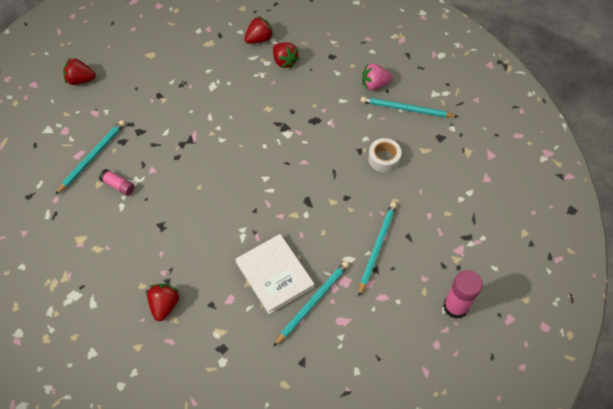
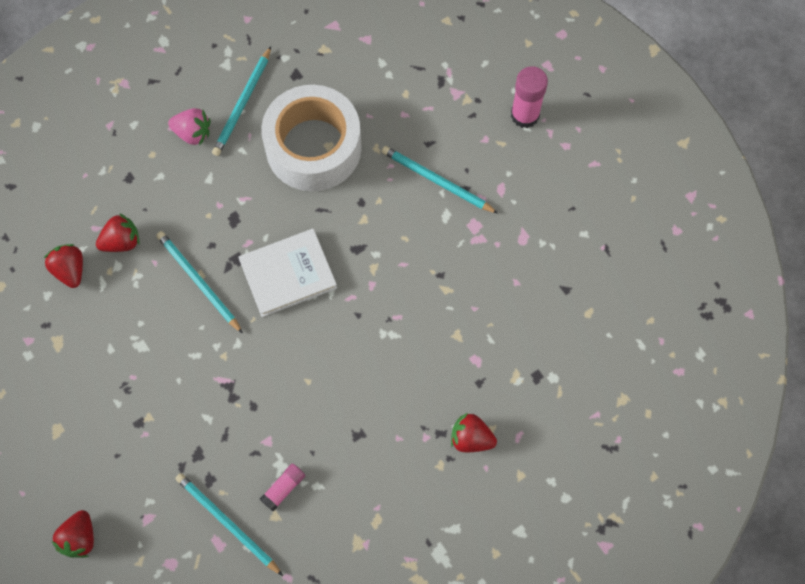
camera: 80 degrees left, 10 degrees up
white book [235,234,315,314] -> white book moved to [238,229,337,317]
turquoise pencil [273,261,349,347] -> turquoise pencil moved to [156,231,243,333]
pink strawberry [362,64,393,90] -> pink strawberry turned 75 degrees counterclockwise [168,108,211,146]
white tape [368,138,402,173] -> white tape [261,85,362,191], size x2.32

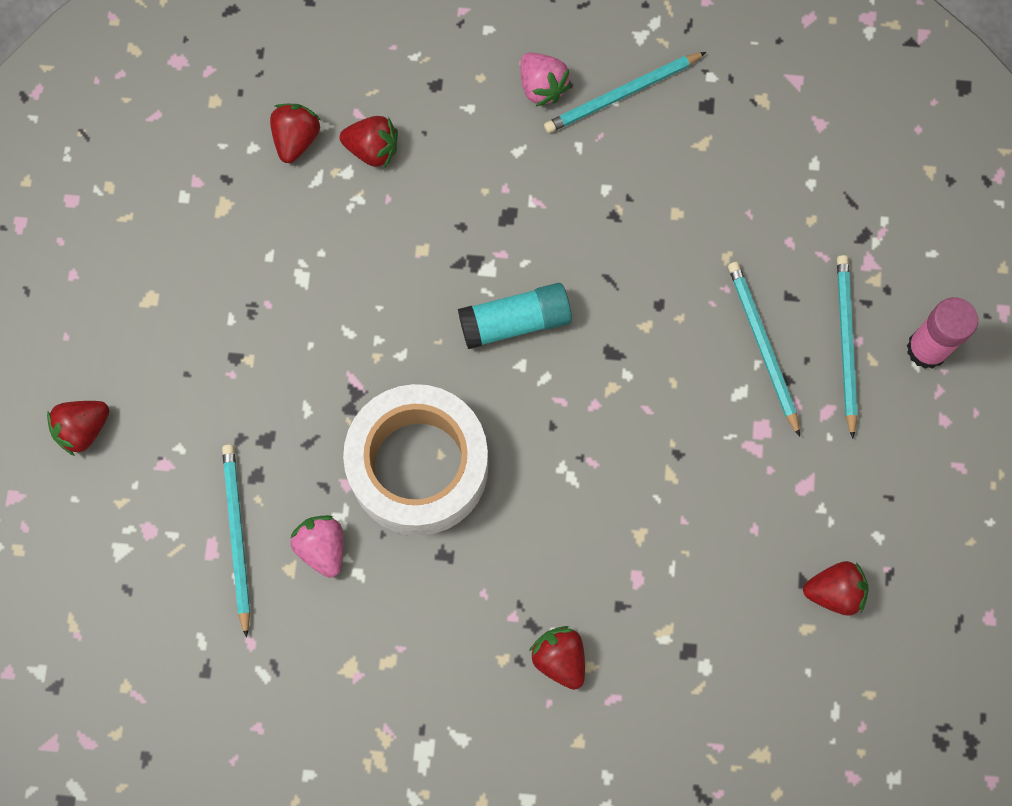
camera: 40 degrees right, 5 degrees up
turquoise pencil [156,231,243,333] -> turquoise pencil moved to [837,255,858,439]
white book [238,229,337,317] -> turquoise glue stick [458,283,572,349]
pink glue stick [260,463,305,511] -> pink strawberry [290,515,343,578]
white tape [261,85,362,191] -> white tape moved to [343,384,488,536]
none -> red strawberry [803,561,869,616]

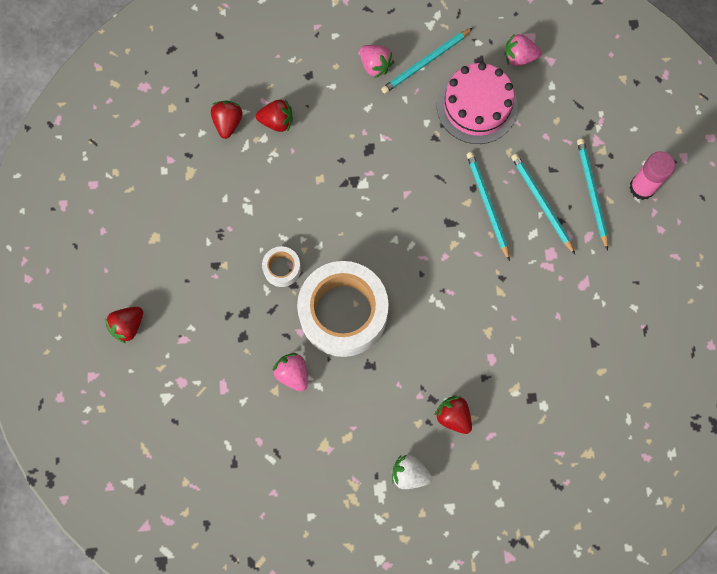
camera: 10 degrees left, 0 degrees up
turquoise pencil [222,444,250,638] -> turquoise pencil moved to [467,152,510,261]
turquoise glue stick [458,283,572,349] -> none
red strawberry [803,561,869,616] -> none
none -> white tape [262,246,301,287]
none -> white strawberry [392,454,432,489]
none -> pink cake [437,62,518,144]
none -> pink strawberry [505,33,541,66]

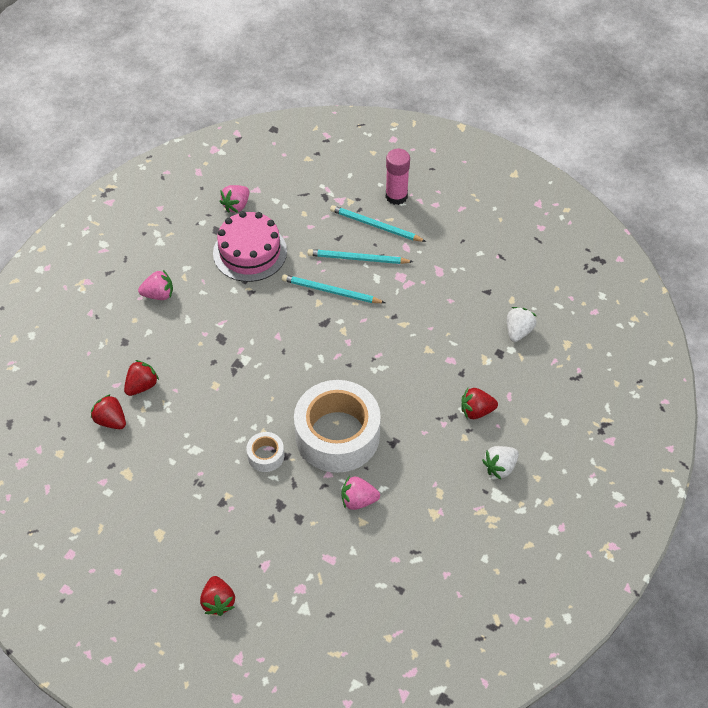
camera: 55 degrees left, 20 degrees down
turquoise pencil [381,28,473,94] -> none
none -> white strawberry [507,307,536,342]

